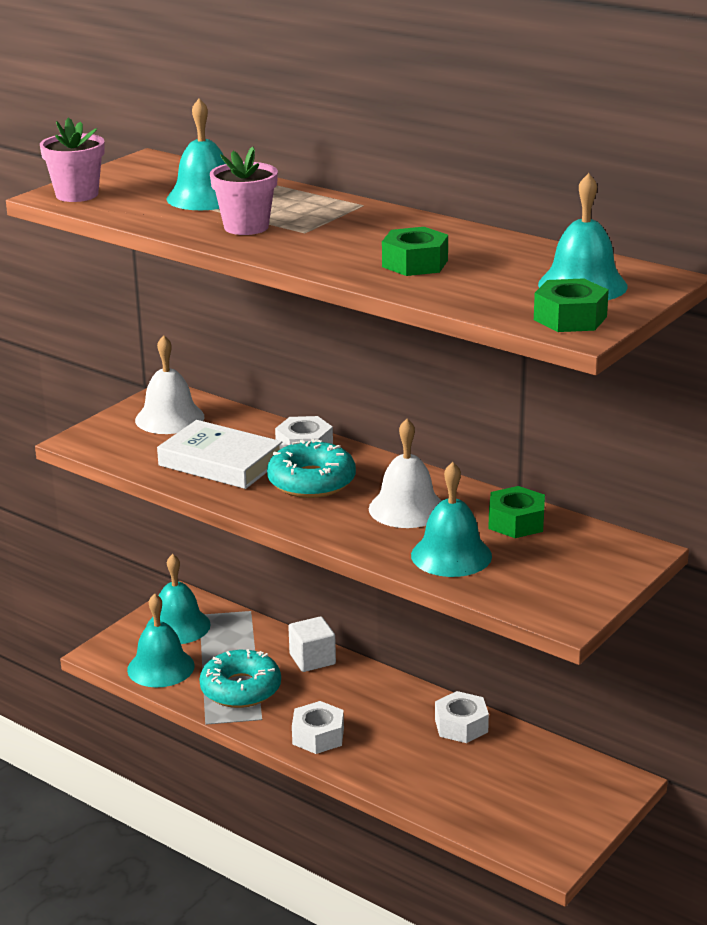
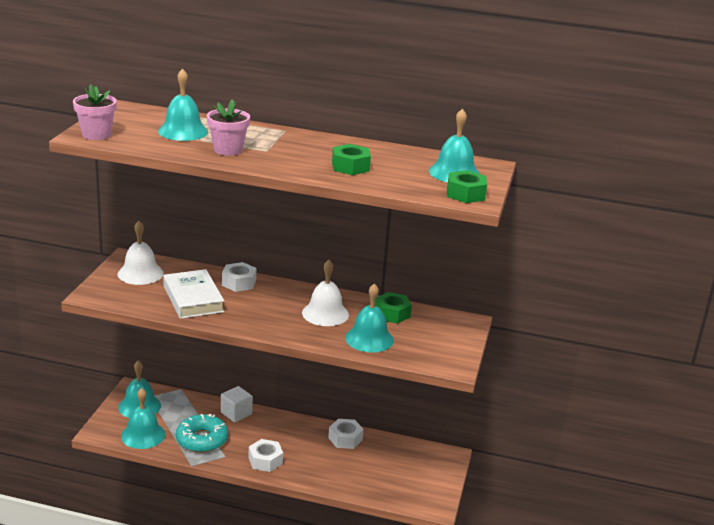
camera: 25 degrees left, 0 degrees up
white book [157,420,283,489] -> white book turned 60 degrees clockwise [163,269,224,319]
turquoise donut [267,439,356,498] -> none

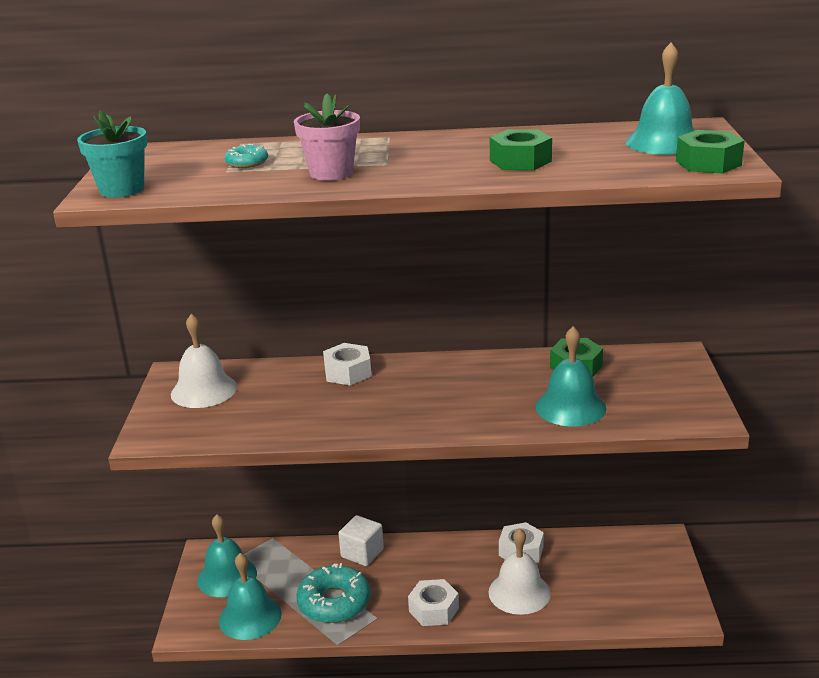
camera: 10 degrees left, 0 degrees up
pink flower pot [73,84,117,140] -> turquoise flower pot [77,111,147,198]
turquoise bell [158,69,208,141] -> turquoise donut [224,144,268,168]
white book [163,269,224,319] -> none
white bell [302,260,349,326] -> white bell moved to [488,528,551,615]

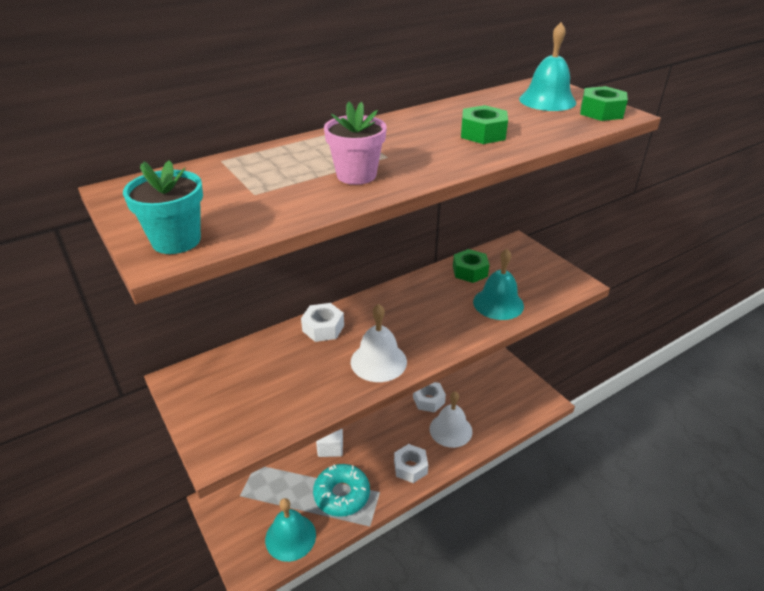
camera: 35 degrees left, 10 degrees up
white bell [171,314,237,408] -> white bell moved to [351,304,407,382]
turquoise bell [197,514,257,597] -> none
turquoise donut [224,144,268,168] -> none

